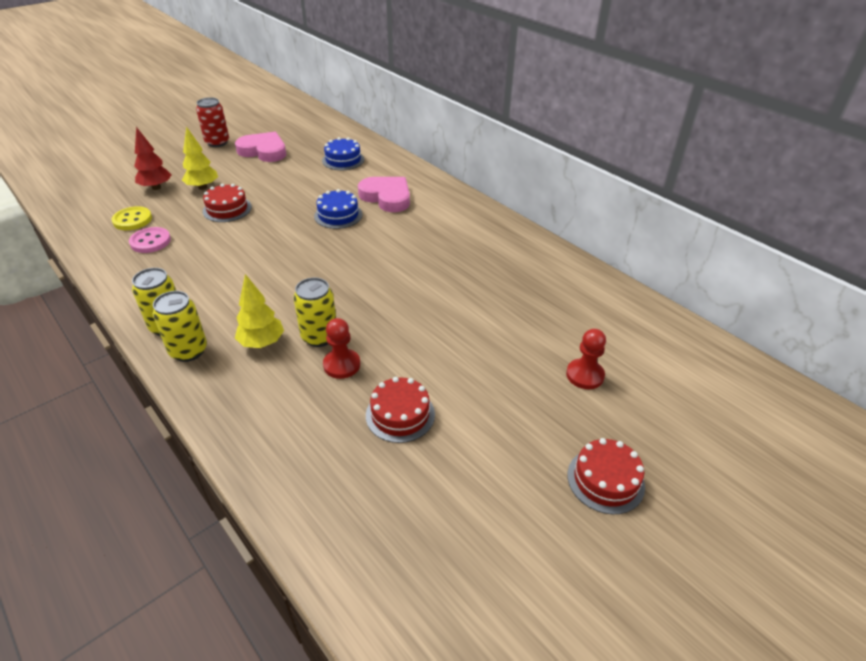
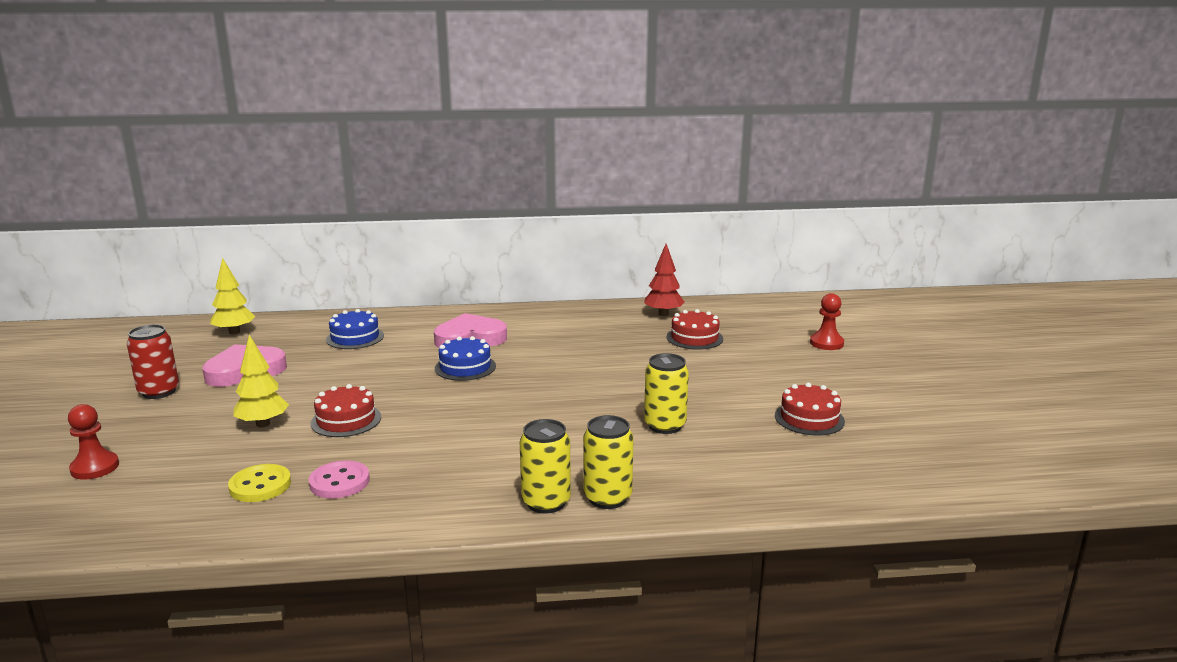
camera: 55 degrees left, 20 degrees down
red tree [134,127,172,190] -> red tree moved to [644,244,685,316]
yellow tree [235,274,284,348] -> yellow tree moved to [210,258,255,334]
red pawn [323,318,360,379] -> red pawn moved to [68,404,119,480]
red cake [567,438,645,514] -> red cake moved to [667,309,723,350]

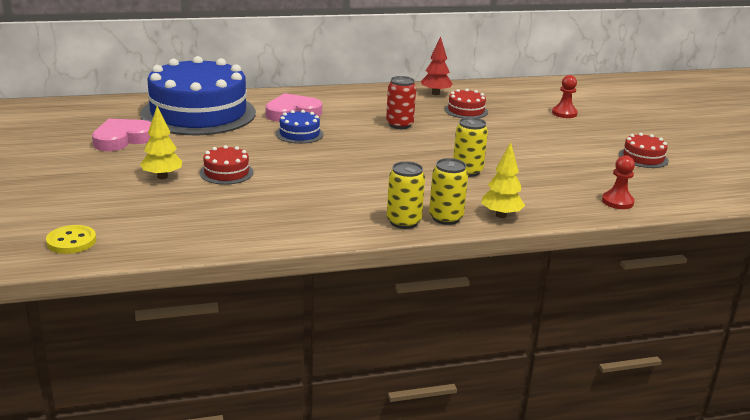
camera: 10 degrees left, 5 degrees up
red pawn [68,404,119,480] -> red pawn moved to [602,156,635,209]
red can [127,324,179,399] -> red can moved to [386,76,416,129]
yellow tree [210,258,255,334] -> yellow tree moved to [481,142,525,218]
yellow button [228,464,291,502] -> yellow button moved to [46,225,96,254]
pink button [309,460,370,498] -> none
blue cake [326,309,384,349] -> blue cake [140,56,256,135], size x2.47
red cake [775,383,845,436] -> red cake moved to [619,133,669,168]

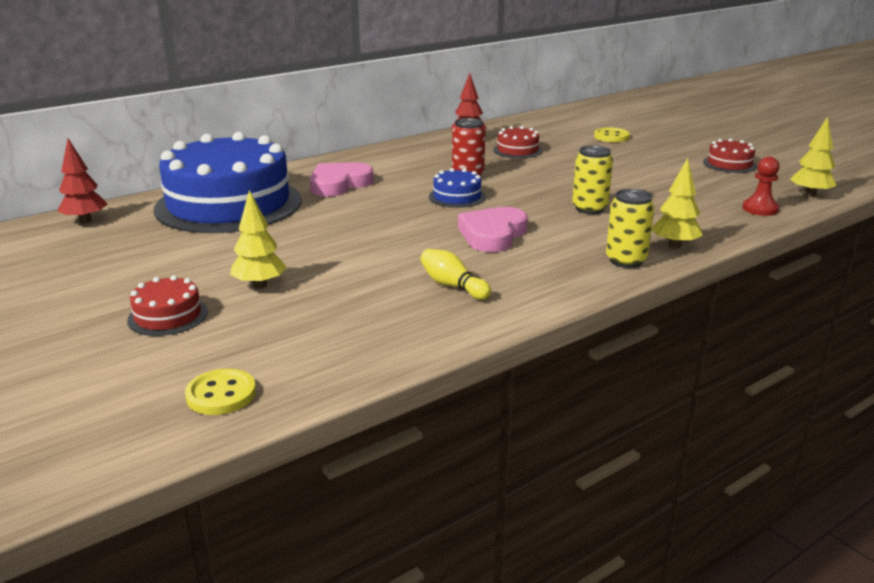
camera: 20 degrees left, 0 degrees up
pink heart [92,119,151,151] -> pink heart moved to [458,207,528,252]
red cake [200,145,254,185] -> red cake moved to [127,275,208,336]
blue cake [276,110,324,144] -> blue cake moved to [429,168,486,208]
yellow can [387,161,425,229] -> none
red pawn [552,75,578,118] -> yellow button [594,127,630,142]
none -> red tree [57,138,108,223]
none -> yellow bowling pin [420,249,491,300]
none -> yellow tree [790,117,837,197]

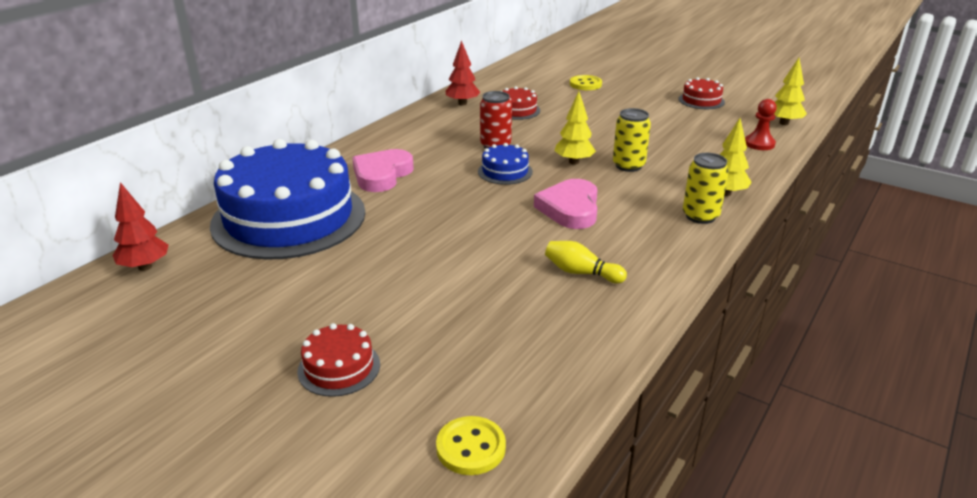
camera: 20 degrees left, 5 degrees up
yellow tree [230,190,287,289] -> yellow tree moved to [554,91,596,165]

